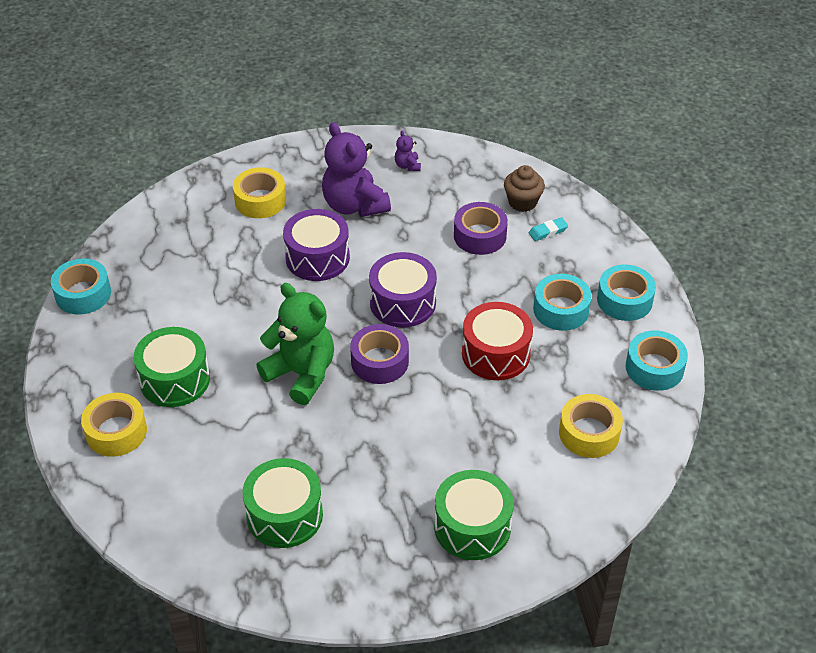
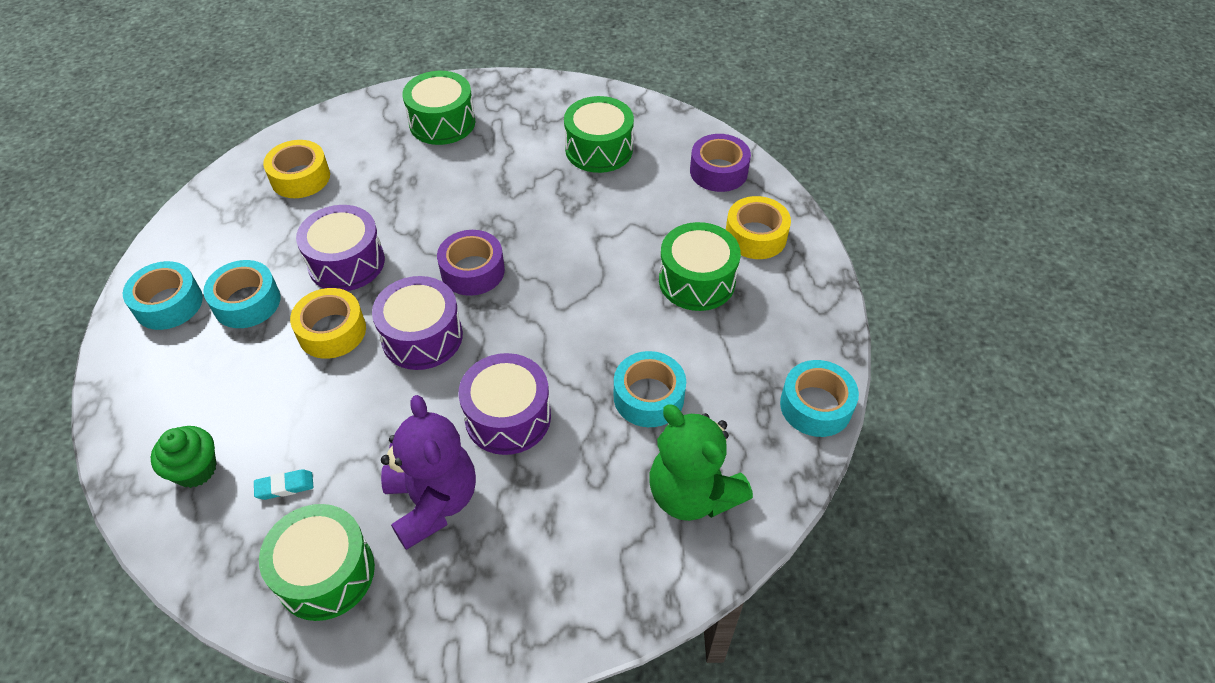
camera: 170 degrees left, 5 degrees up
yellow tape [233,167,286,218] -> yellow tape moved to [290,288,366,359]
green teddy bear [256,283,334,405] -> green teddy bear moved to [650,404,753,521]
purple teddy bear [395,130,421,171] -> green drum [259,504,375,621]
purple tape [454,202,508,255] -> purple tape moved to [690,134,751,192]
red drum [462,302,533,380] -> purple drum [296,205,385,291]
brown cupcake [504,165,545,212] -> green cupcake [151,426,217,488]
turquoise eraser [529,217,568,241] -> turquoise eraser moved to [254,469,313,500]
turquoise tape [626,330,688,391] -> turquoise tape moved to [614,351,686,427]

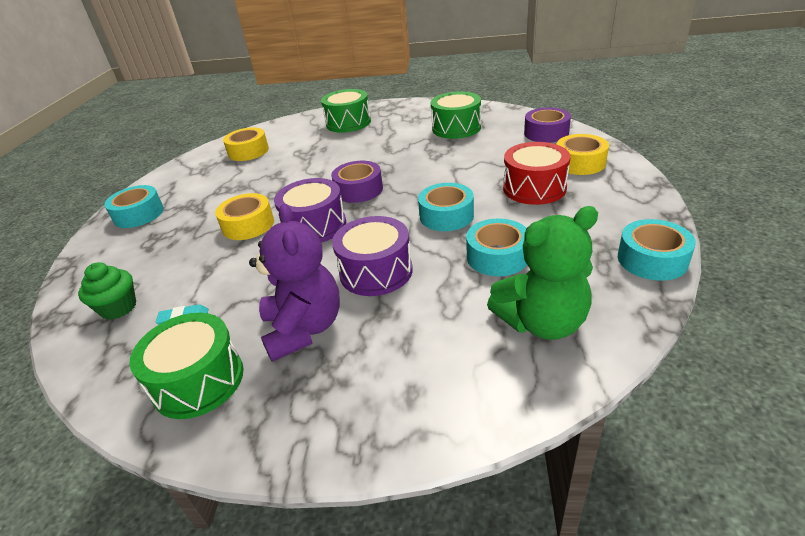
camera: 10 degrees right, 15 degrees down
turquoise tape [203,260,281,328] -> turquoise tape moved to [418,183,474,231]
purple drum [296,205,385,291] -> none
green teddy bear [650,404,753,521] -> green teddy bear turned 75 degrees counterclockwise [487,206,598,340]
green drum [659,222,741,311] -> red drum [503,142,571,205]

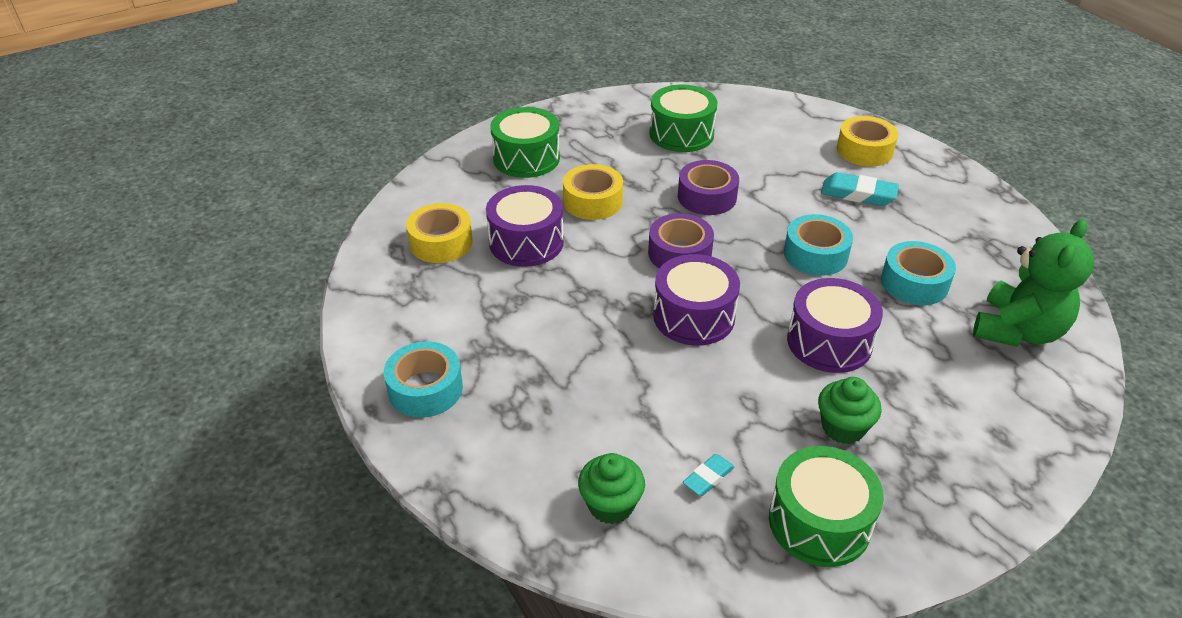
camera: 40 degrees left, 5 degrees up
yellow tape [215,193,274,240] -> yellow tape moved to [563,164,623,220]
purple teddy bear [249,204,340,362] -> green cupcake [818,377,882,444]
red drum [503,142,571,205] -> turquoise eraser [821,172,899,206]
purple tape [524,107,571,143] -> purple tape moved to [678,160,739,215]
turquoise tape [618,219,696,281] -> none
none -> purple drum [486,185,564,267]

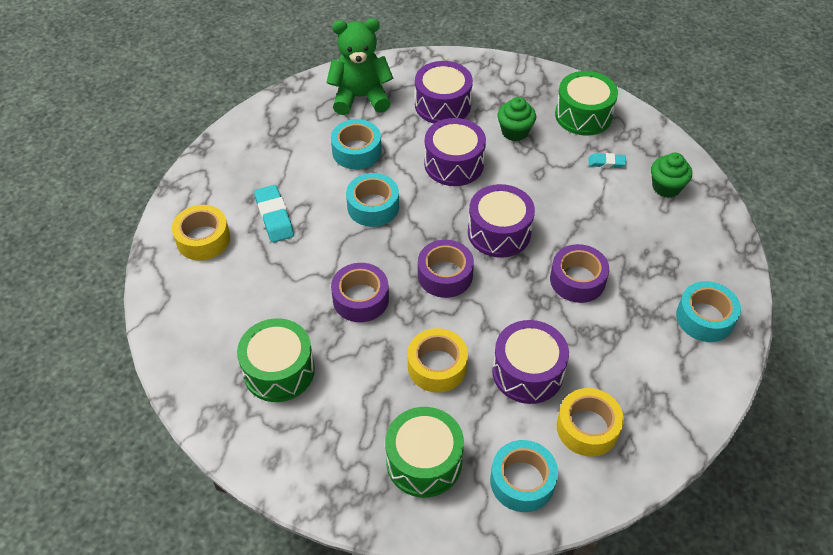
camera: 130 degrees left, 10 degrees up
none -> purple drum [415,61,473,124]
none -> turquoise tape [490,440,558,512]
none -> purple tape [550,244,609,303]

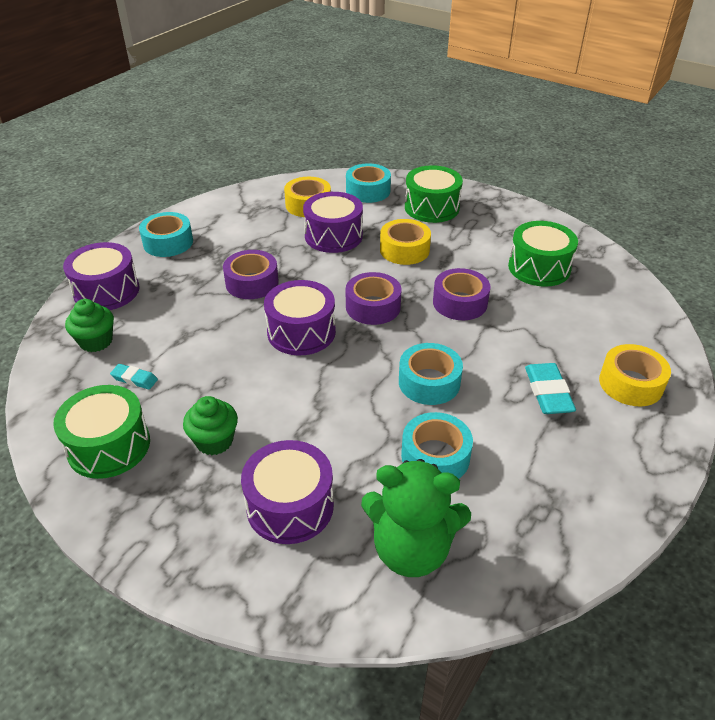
camera: 165 degrees left, 10 degrees down
purple drum [424,118,486,186] -> purple drum moved to [63,242,139,310]

